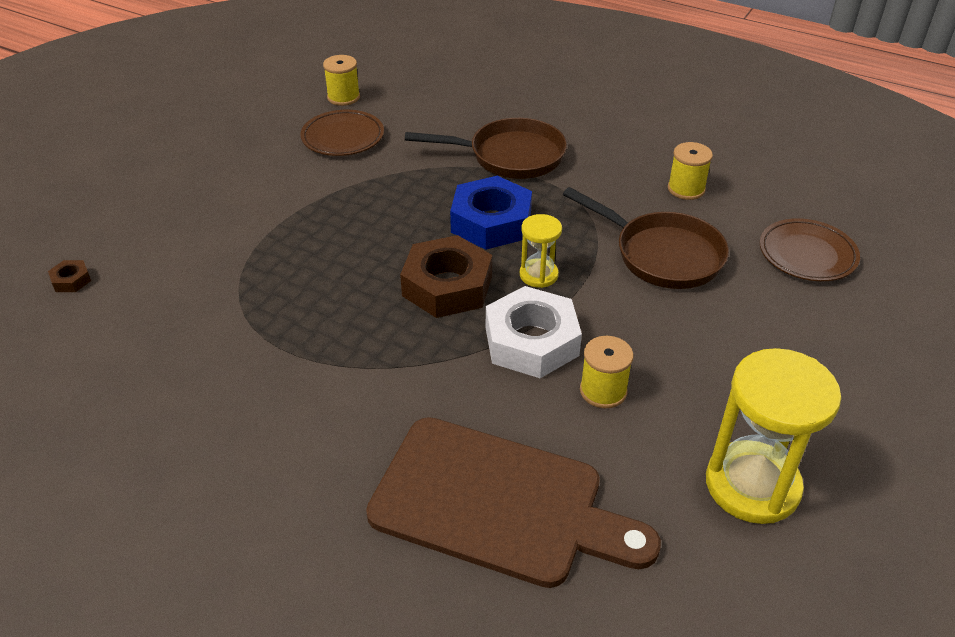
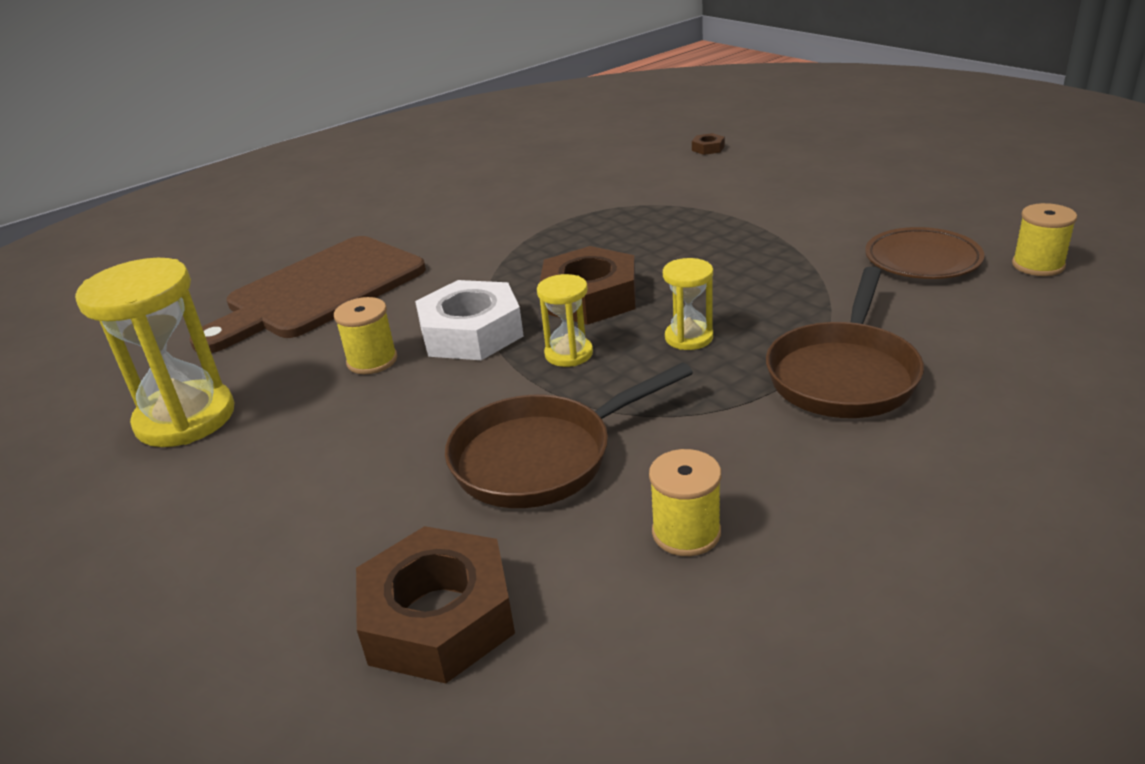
camera: 115 degrees right, 10 degrees down
blue nut [450,176,532,250] -> yellow hourglass [663,258,713,350]
brown plate [760,218,860,281] -> brown nut [356,526,515,684]

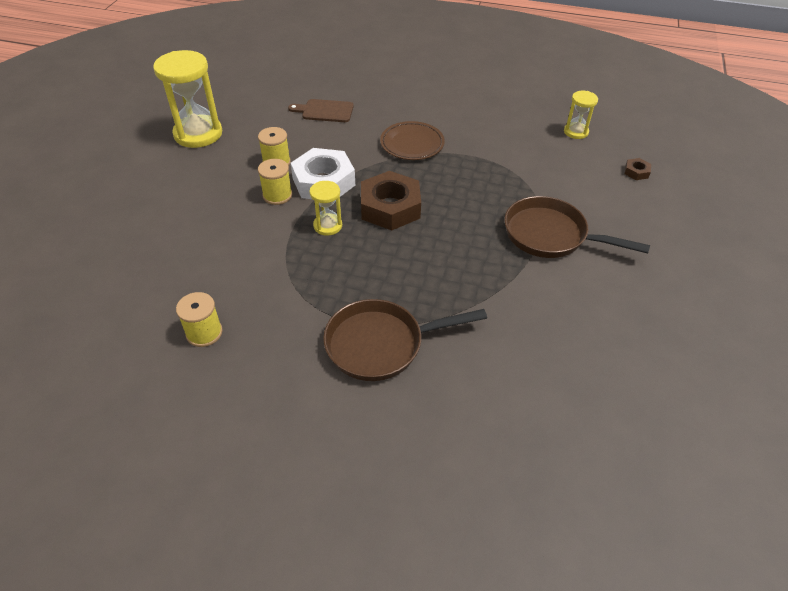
camera: 50 degrees right, 15 degrees up
brown cutting board [190,236,426,353] -> brown cutting board [288,99,354,122], size x0.47
brown nut [356,526,515,684] -> none
brown pan [445,362,693,508] -> brown pan moved to [504,196,650,258]
yellow hourglass [663,258,713,350] -> yellow hourglass moved to [564,91,598,139]
brown plate [865,227,984,279] -> brown plate moved to [380,121,445,160]
yellow spool [1012,203,1077,276] -> yellow spool moved to [258,159,292,205]

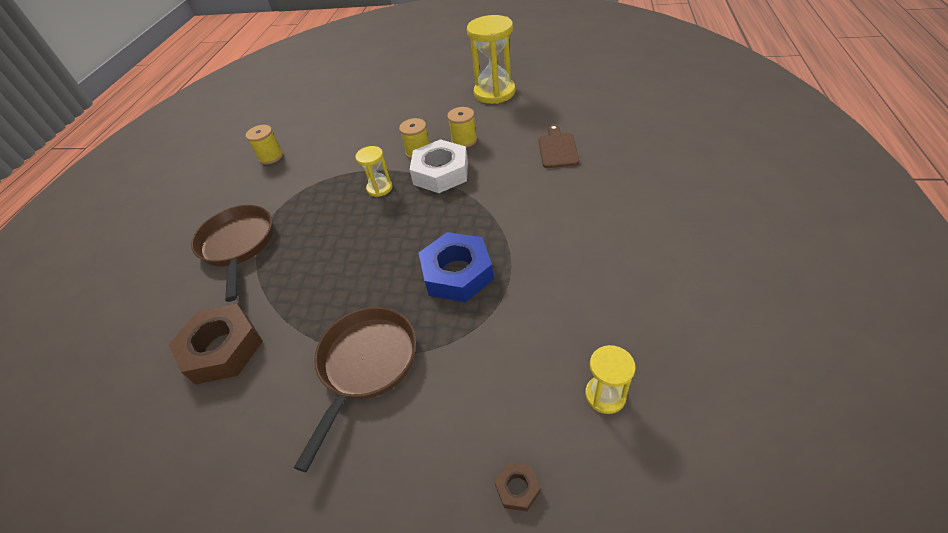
camera: 90 degrees right, 0 degrees up
brown nut [361,171,421,231] -> brown nut moved to [168,304,263,385]
brown plate [380,121,445,160] -> none
none -> blue nut [419,232,494,303]

